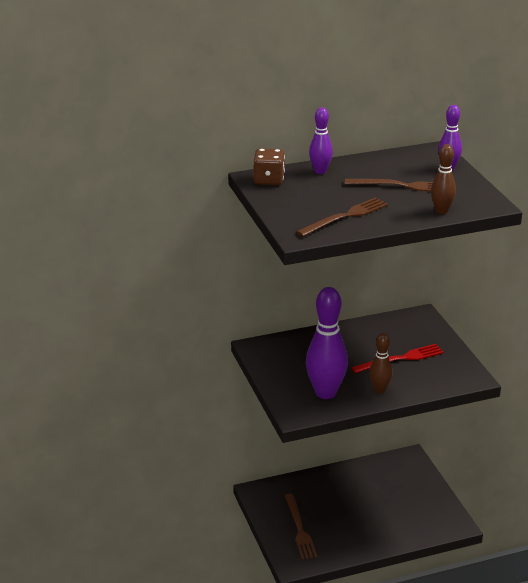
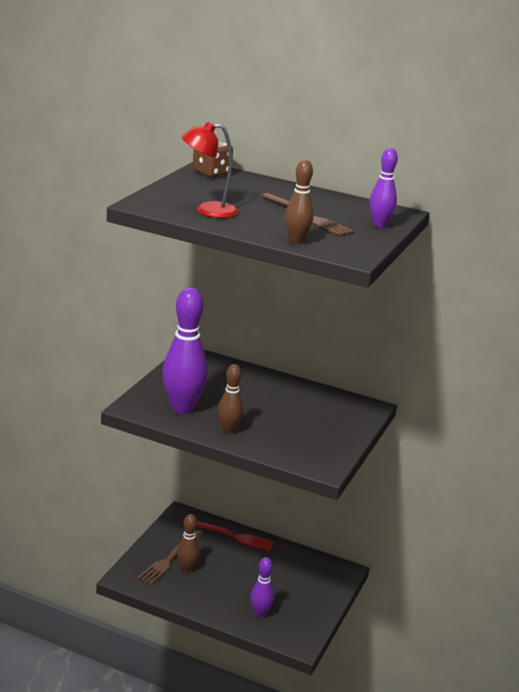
camera: 40 degrees right, 5 degrees down
brown fork [296,197,388,237] -> red lamp [182,121,238,218]
purple bowling pin [309,107,333,174] -> purple bowling pin moved to [251,557,274,617]
red fork [352,344,444,373] -> red fork moved to [183,521,274,552]
none -> brown bowling pin [177,514,199,572]

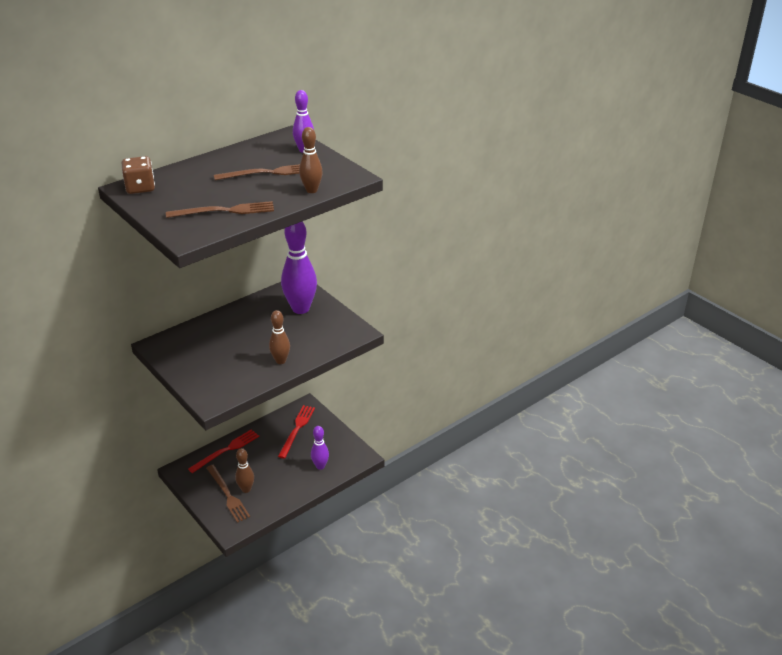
camera: 60 degrees left, 10 degrees up
purple bowling pin [162,287,208,414] -> purple bowling pin moved to [281,222,317,314]
red lamp [182,121,238,218] -> brown fork [166,201,274,218]
none -> red fork [278,405,315,459]

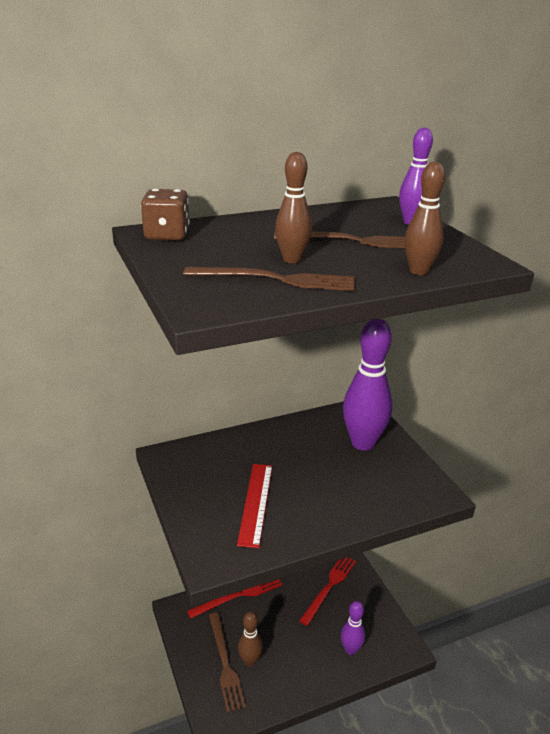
camera: 15 degrees right, 5 degrees down
brown bowling pin [269,310,290,364] -> brown bowling pin moved to [275,152,312,263]
none -> red ruler [237,464,272,548]

